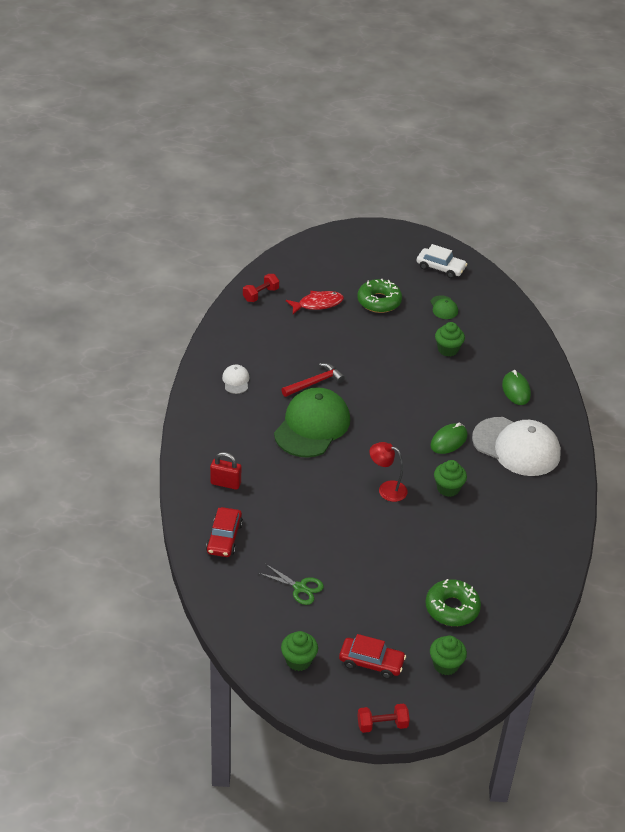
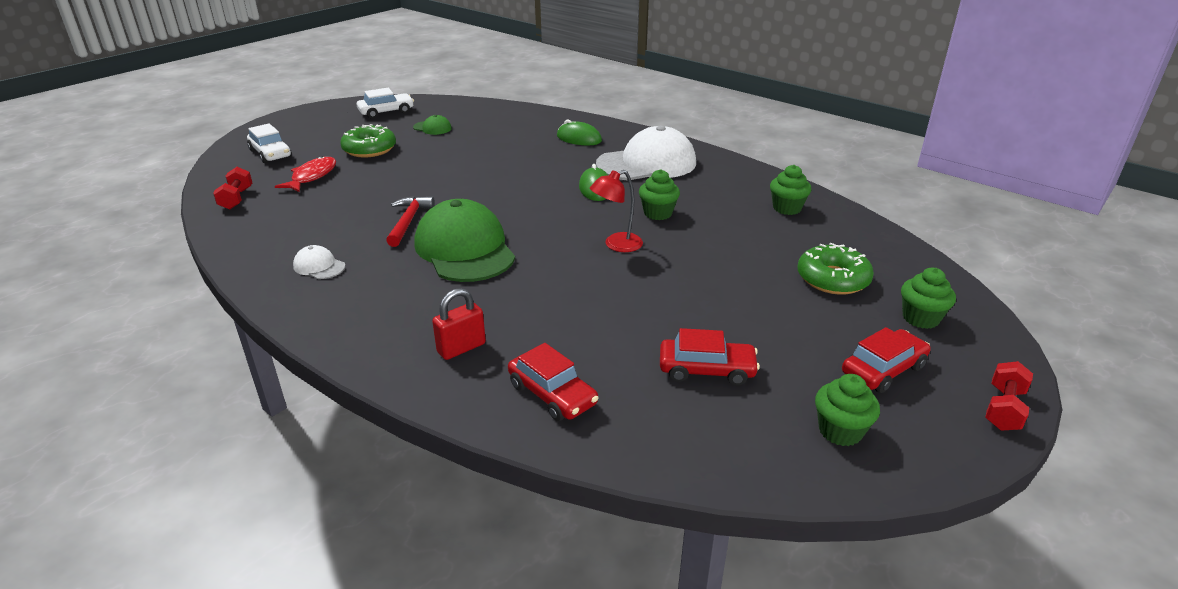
camera: 50 degrees left, 10 degrees down
green scissors [258,564,324,605] -> red car [660,328,760,385]
green cupcake [435,322,465,357] -> green cupcake moved to [770,165,812,215]
none -> white car [247,123,292,163]

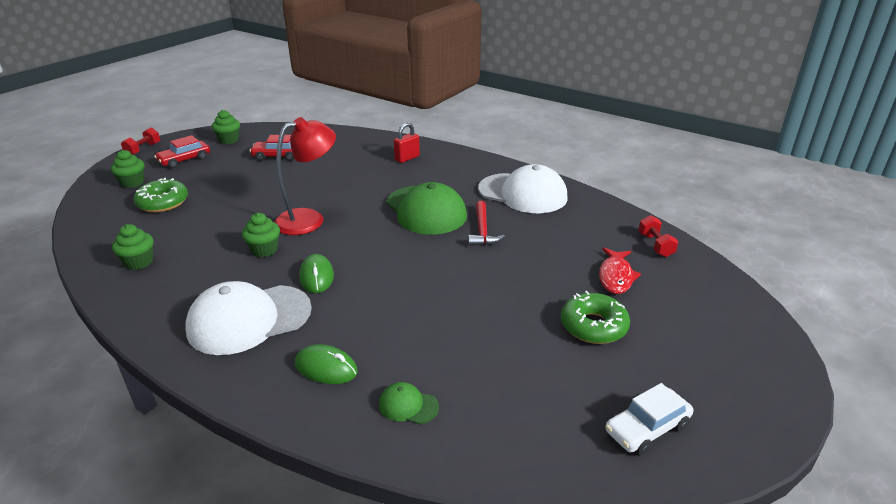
camera: 175 degrees right, 0 degrees up
white car [247,123,292,163] -> none
white cap [293,245,345,279] -> white cap [478,164,568,213], size x2.34
green cap [413,115,452,135] -> green cap moved to [379,382,439,425]
red car [508,343,598,421] -> none
red lamp [590,170,643,252] -> red lamp [274,117,336,235], size x1.65

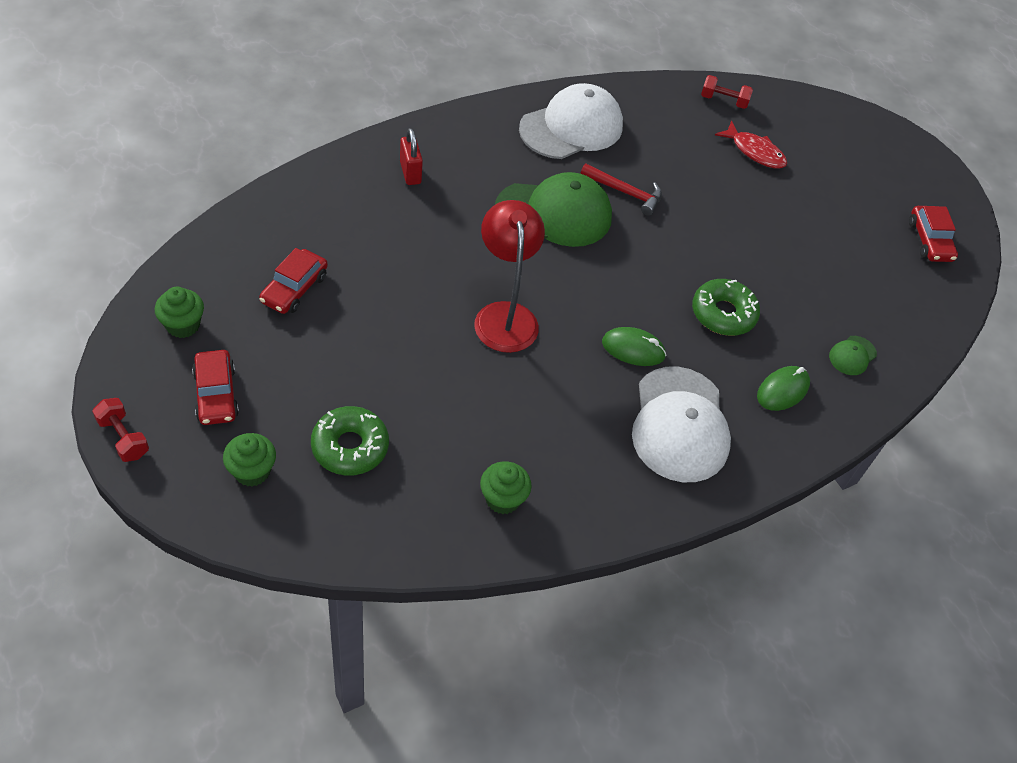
camera: 70 degrees left, 20 degrees up
green cupcake [242,213,280,257] -> none
green donut [561,291,630,344] -> green donut moved to [692,279,760,336]
white car [606,383,693,455] -> red car [909,206,958,262]

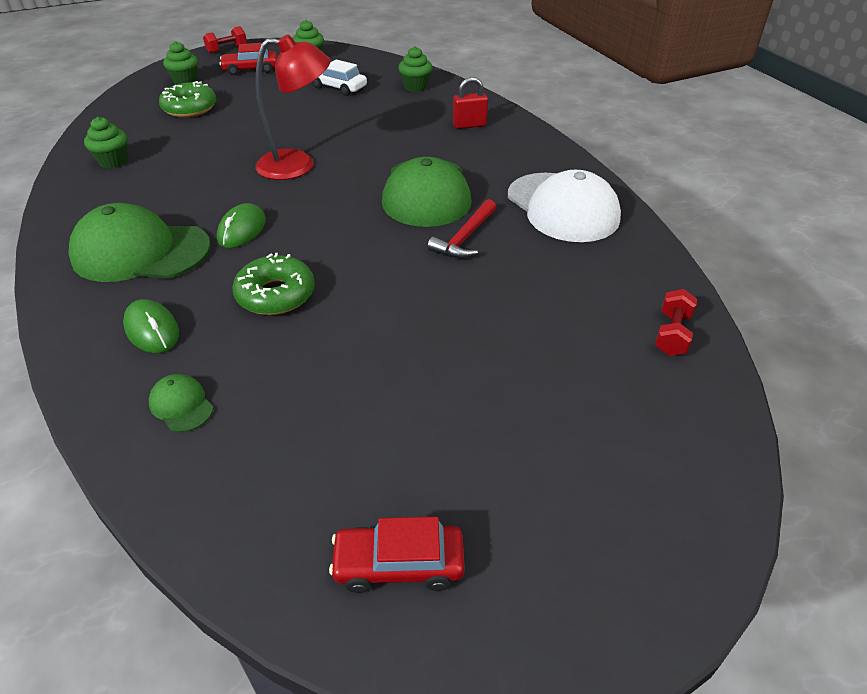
camera: 100 degrees right, 10 degrees down
red car [259,248,328,314] -> white car [312,60,367,96]
white cap [632,367,731,482] -> green cap [68,203,211,282]
red fish [715,121,787,169] -> none
none -> green cupcake [398,46,432,92]

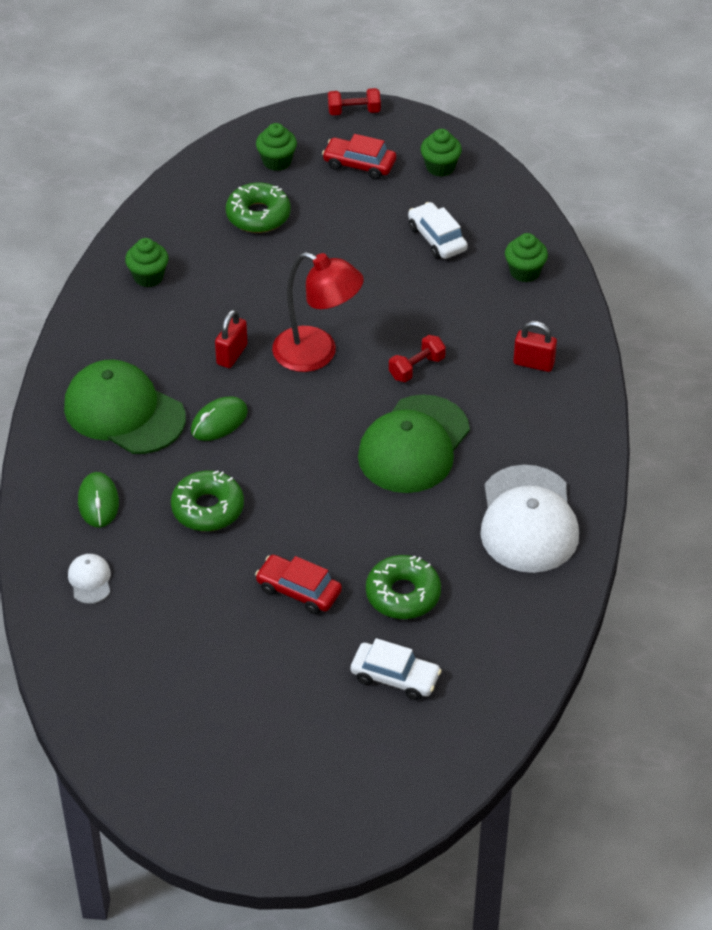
camera: 30 degrees right, 5 degrees up
green cap [149,374,214,432] -> white cap [68,554,111,604]
red car [329,517,465,593] -> red car moved to [255,555,342,614]
red hammer [428,199,497,258] -> none
red dumbbell [655,289,697,356] -> red dumbbell moved to [389,335,446,382]
none -> red padlock [215,310,248,368]
none -> white car [351,638,442,700]
none -> green donut [366,555,441,619]

